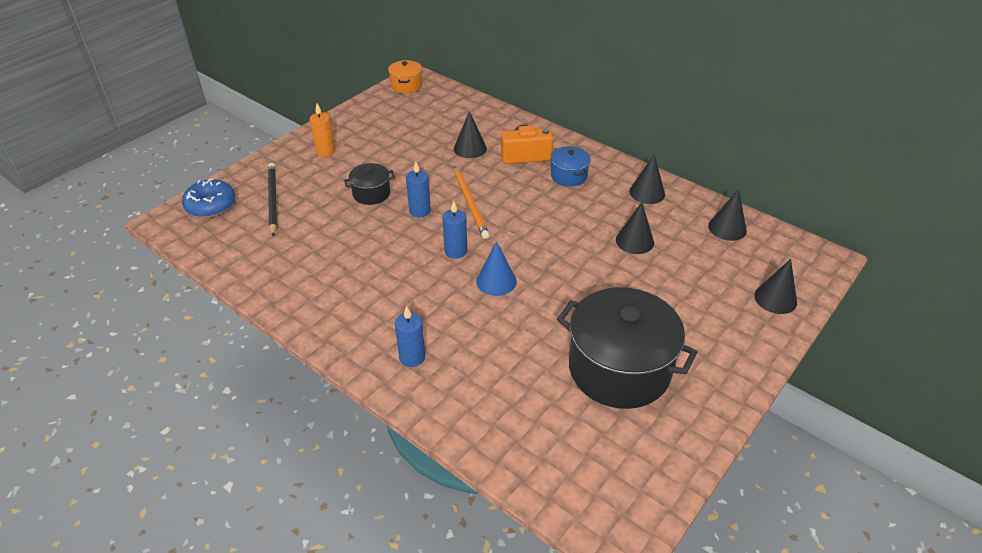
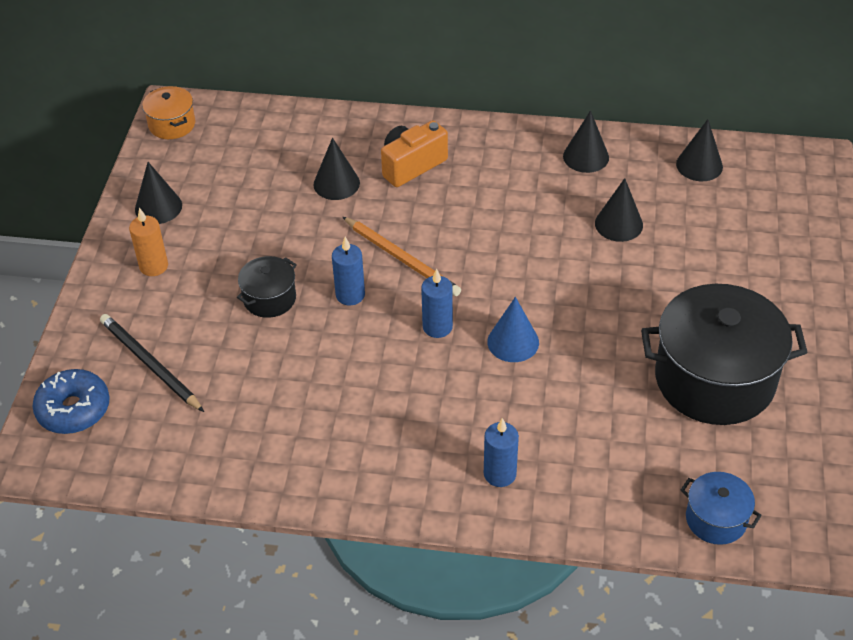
camera: 30 degrees left, 5 degrees up
blue pot [551,146,591,187] -> blue pot moved to [681,472,762,545]
black cone [754,259,797,314] -> black cone moved to [135,162,182,224]

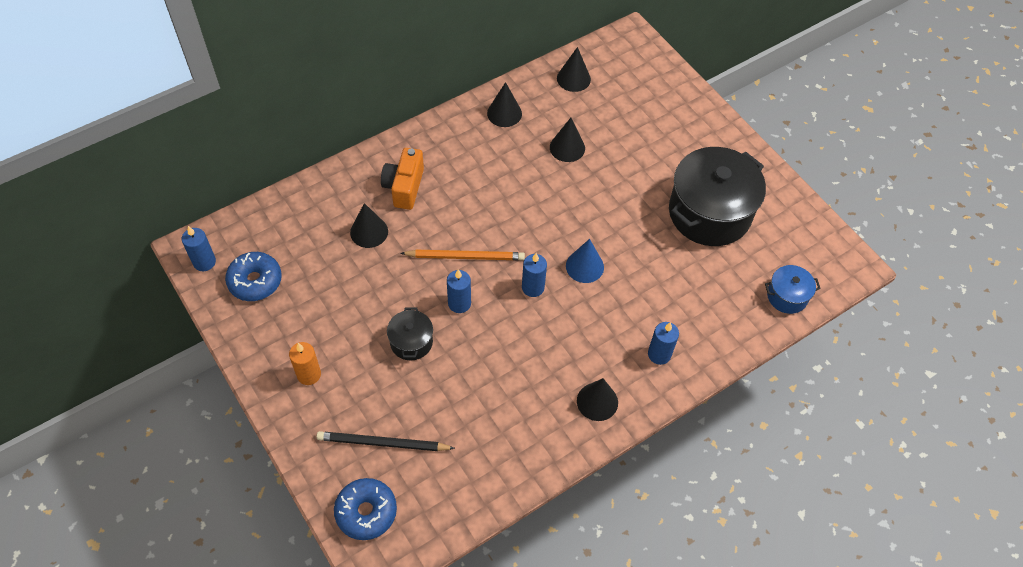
camera: 45 degrees left, 10 degrees up
black cone [135,162,182,224] -> black cone moved to [577,378,618,421]
orange pot [142,86,195,139] -> blue candle [182,226,216,271]
none -> blue donut [225,252,282,301]

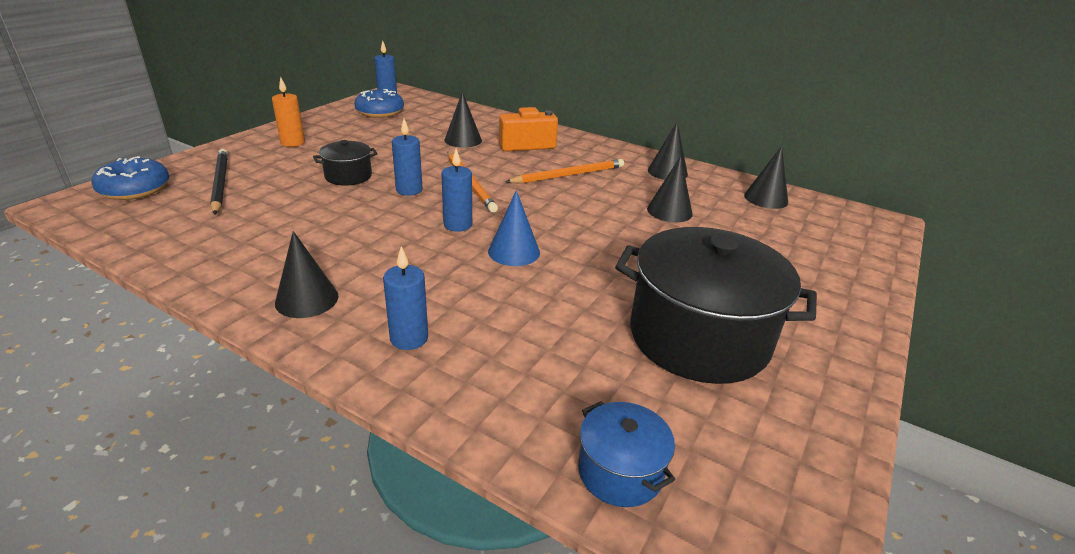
camera: 65 degrees right, 25 degrees down
none -> orange pencil [505,159,624,184]

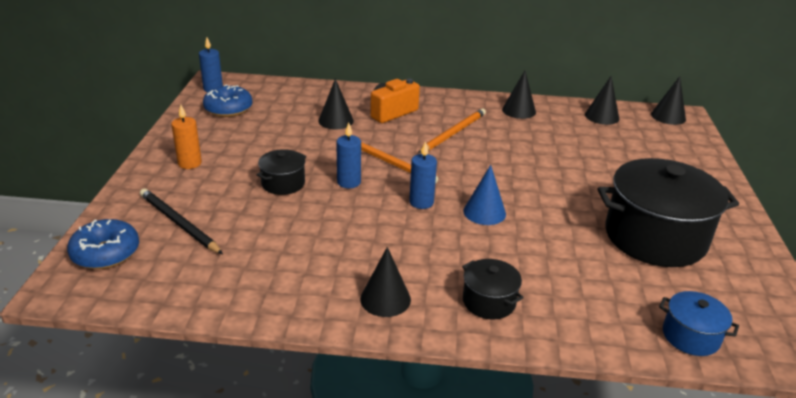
camera: 25 degrees left, 0 degrees up
blue candle [383,246,428,350] -> black pot [462,259,524,319]
black cone [647,156,693,222] -> black cone moved to [651,76,686,125]

